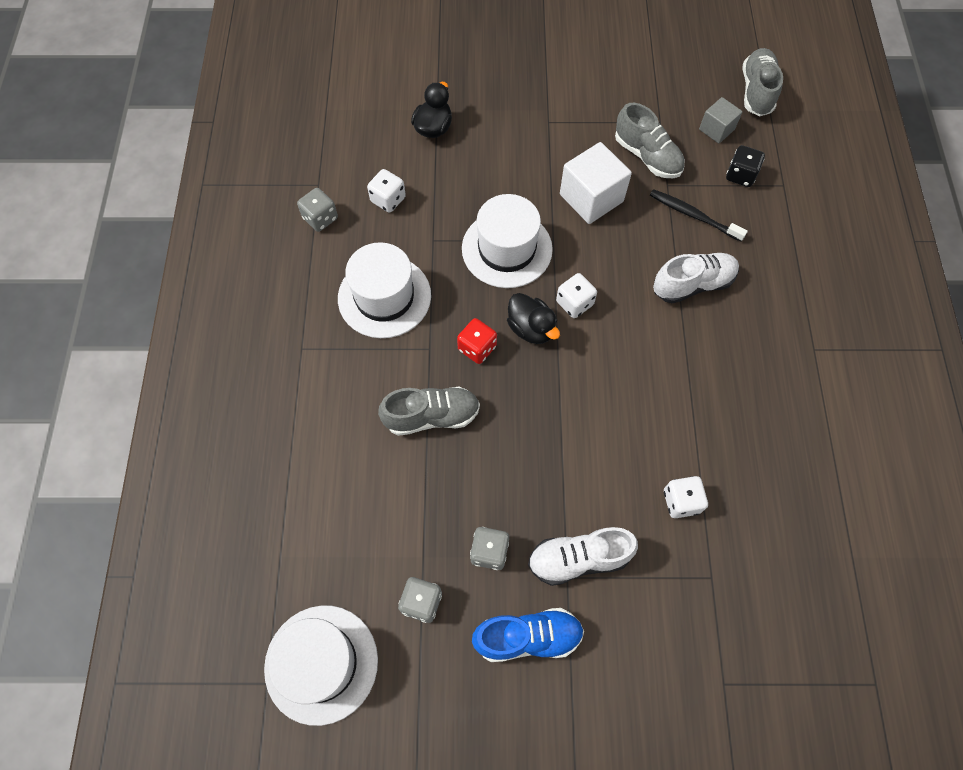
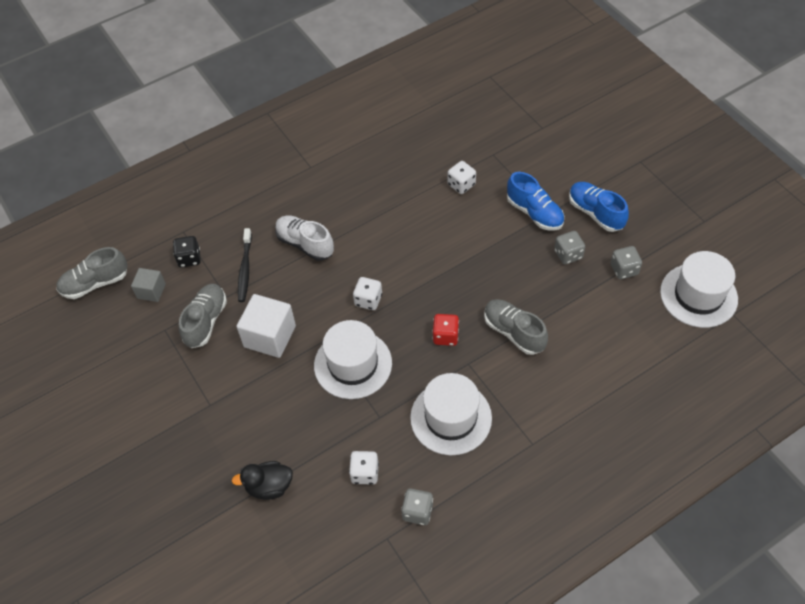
camera: 120 degrees left, 10 degrees down
black duck [507,293,560,344] -> none
white shoe [528,527,638,586] -> blue shoe [507,172,564,230]

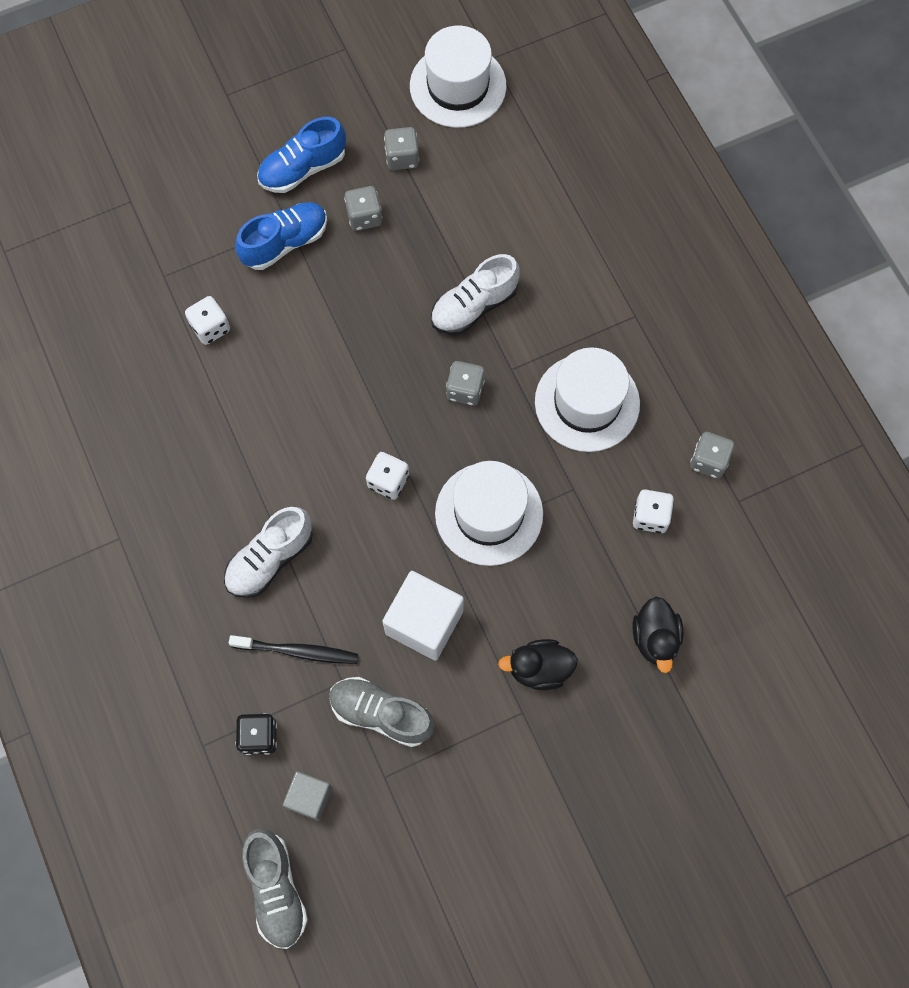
camera: 85 degrees left, 15 degrees up
red dice [432,314,459,346] -> grey dice [446,361,485,406]
grey shoe [484,299,548,355] -> white shoe [431,254,520,335]
none -> black duck [498,639,578,690]

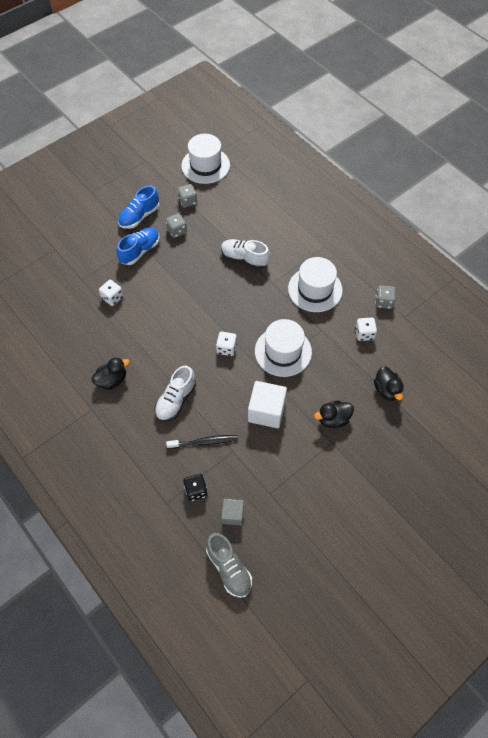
camera: 15 degrees left, 10 degrees down
grey shoe [329,677,435,747] -> none
white shoe [431,254,520,335] -> white shoe turned 75 degrees clockwise [221,239,270,269]
grey dice [446,361,485,406] -> none
none -> black duck [92,357,130,390]

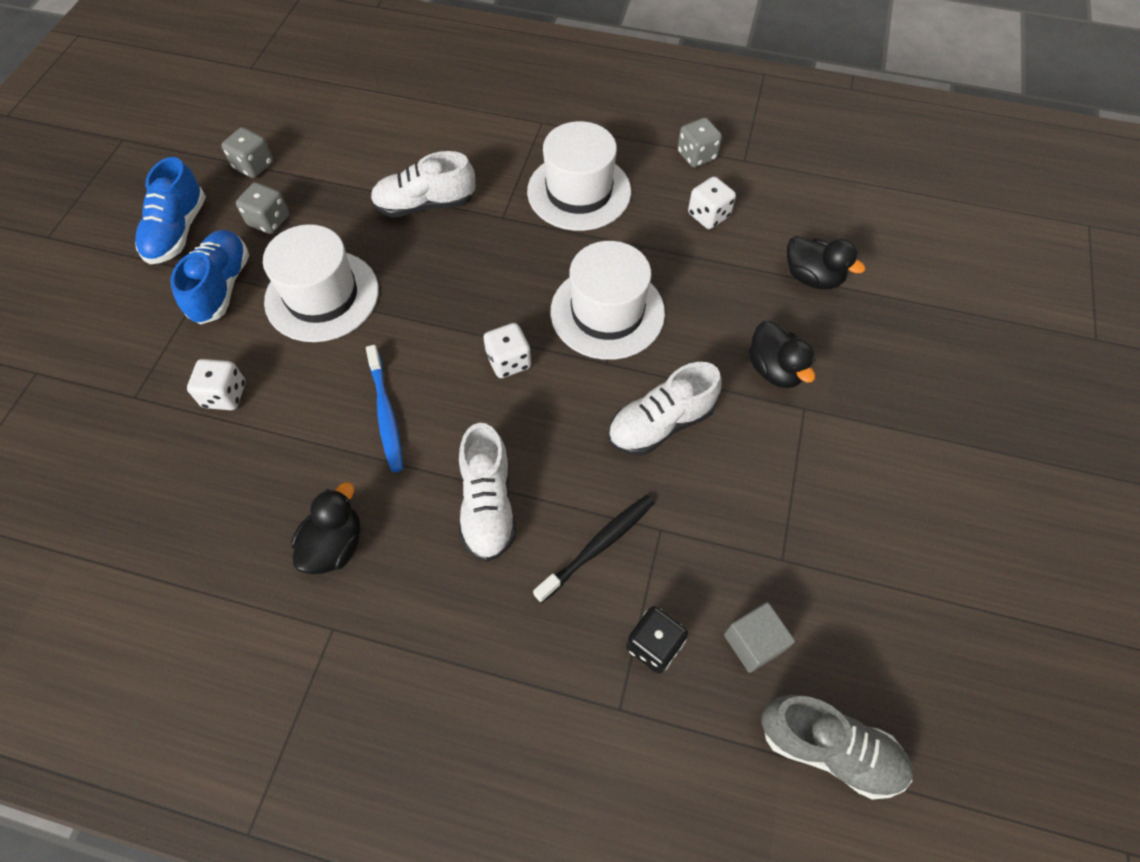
camera: 35 degrees left, 0 degrees up
white hat [181,134,230,184] -> white hat moved to [263,224,379,342]
white cube [248,381,287,428] -> white shoe [608,362,722,456]
black duck [314,400,354,428] -> black duck turned 60 degrees counterclockwise [748,321,815,388]
none -> blue toothbrush [366,345,403,472]

